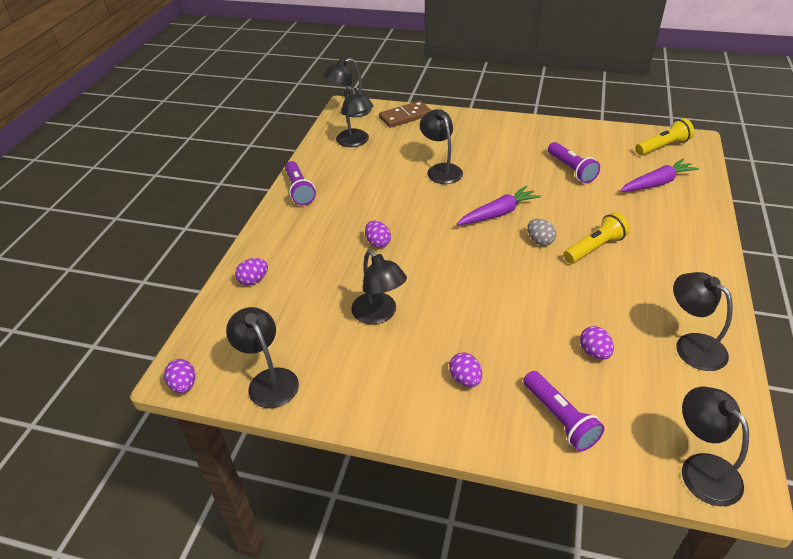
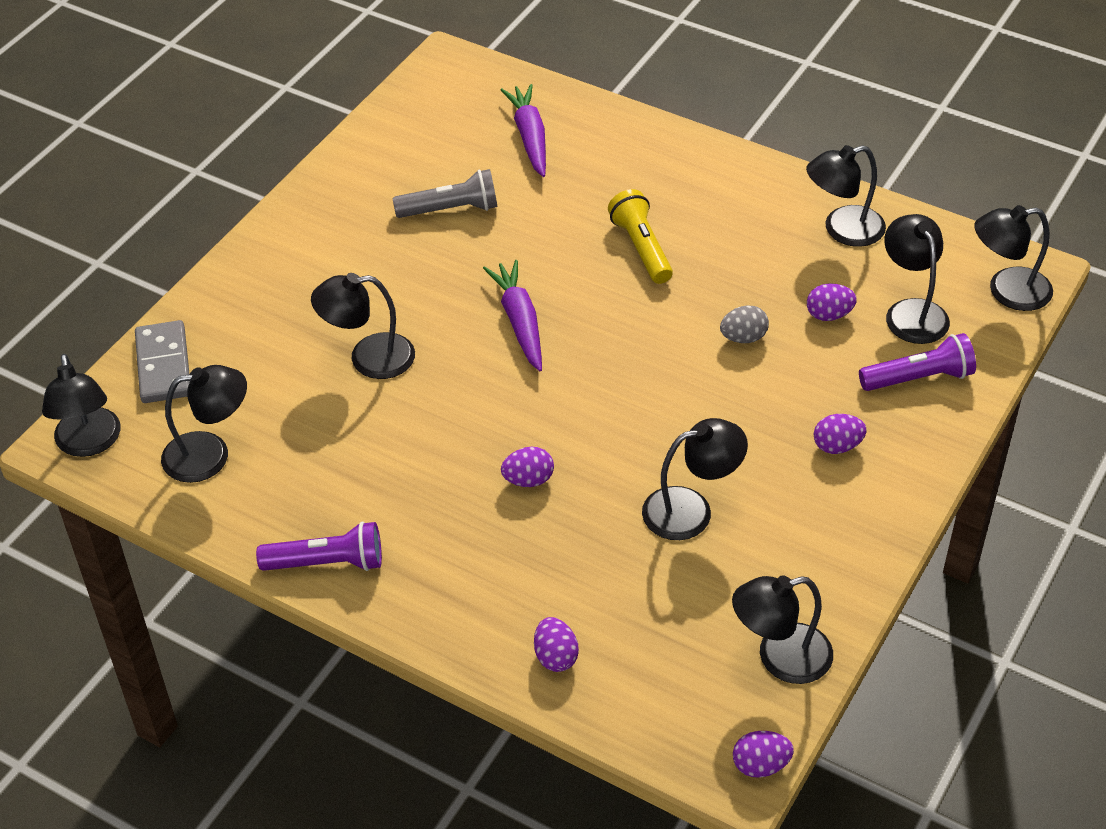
camera: 75 degrees left, 5 degrees up
brown domino [379,101,432,128] -> grey domino [135,320,190,403]
grey egg [527,219,556,246] -> grey egg moved to [720,305,769,343]
purple flashlight [548,142,600,183] -> grey flashlight [393,169,498,218]
yellow flashlight [635,118,694,155] -> none
none -> black lamp [884,214,950,344]

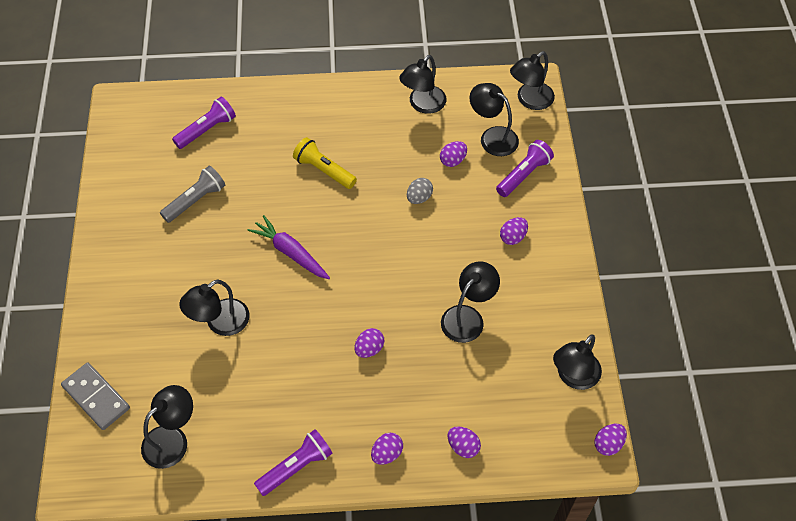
camera: 35 degrees left, 10 degrees up
black lamp [42,354,121,457] -> none
purple carrot [500,84,546,177] -> purple flashlight [172,97,236,149]
none -> purple egg [371,433,403,465]

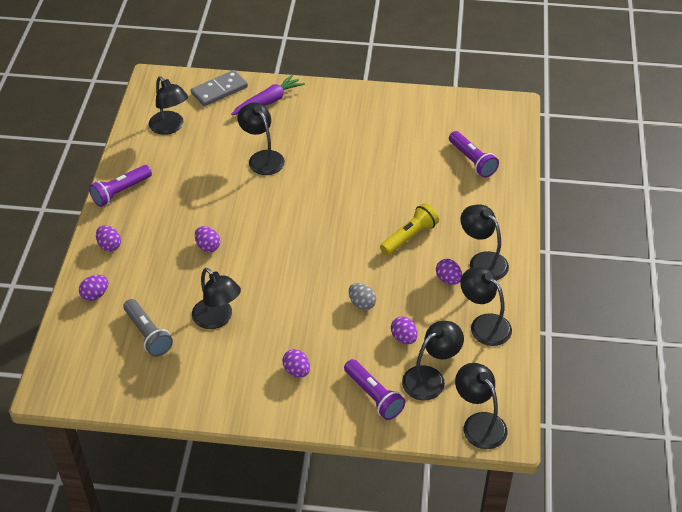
camera: 100 degrees right, 10 degrees down
grey flashlight [160,166,225,223] -> grey flashlight moved to [123,299,173,357]
purple carrot [248,215,330,279] -> purple carrot moved to [231,74,305,115]
purple flashlight [254,429,333,496] -> purple flashlight turned 75 degrees clockwise [89,165,152,207]
black lamp [553,334,602,390] -> black lamp moved to [460,205,509,280]
purple egg [594,424,627,456] -> purple egg moved to [436,259,462,285]

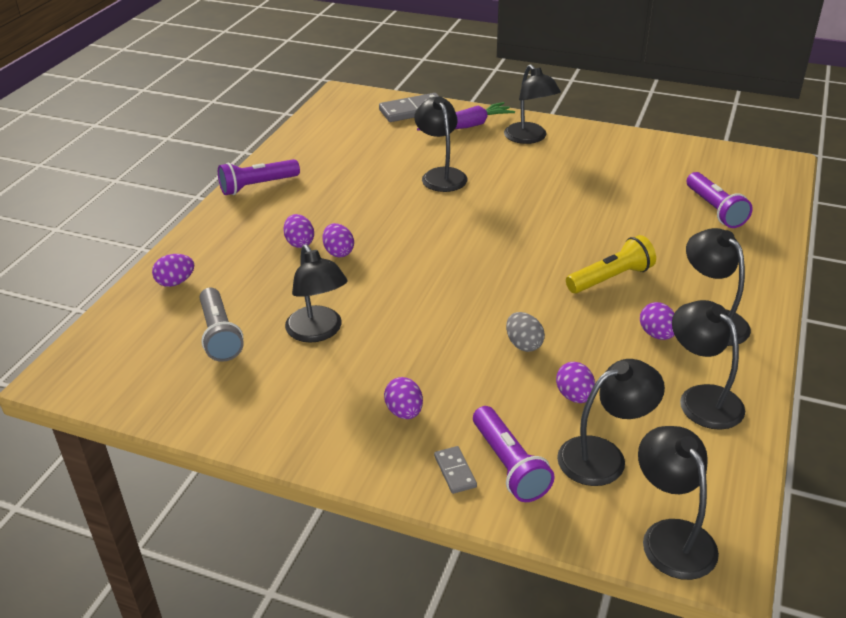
camera: 15 degrees right, 10 degrees down
purple egg [96,225,121,252] -> purple egg moved to [283,214,314,248]
black lamp [149,76,188,135] -> black lamp moved to [504,64,561,144]
none -> grey domino [434,446,477,494]

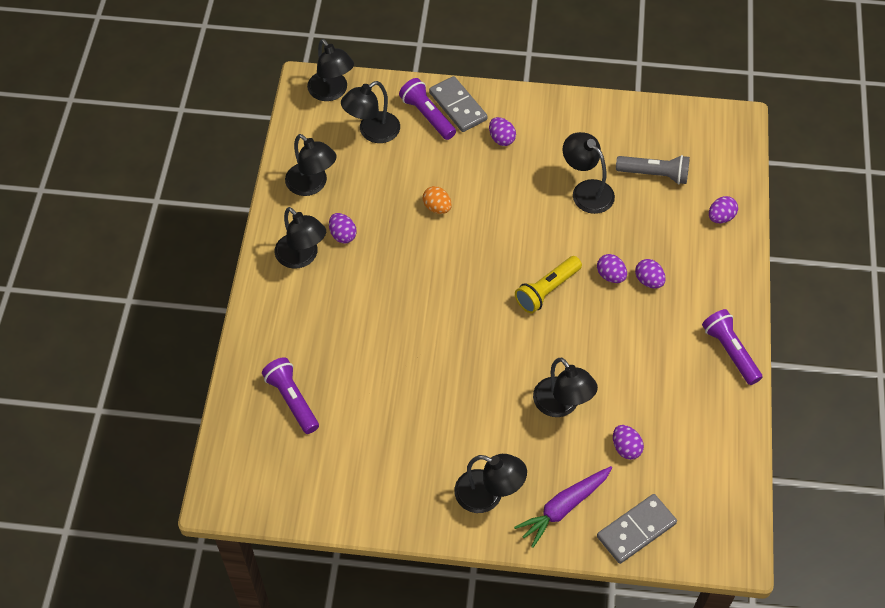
camera: 165 degrees right, 20 degrees up
grey flashlight [200,288,244,362] -> grey flashlight turned 135 degrees clockwise [616,155,690,185]
purple flashlight [218,159,300,195] -> purple flashlight turned 75 degrees counterclockwise [702,309,762,385]
grey domino [434,446,477,494] -> grey domino [429,76,488,132], size x1.93
black lamp [504,64,561,144] -> black lamp turned 150 degrees clockwise [454,454,527,513]
grey egg [506,312,545,352] -> orange egg [423,186,452,214]
purple egg [556,362,595,403] -> purple egg moved to [613,425,644,460]
yellow flashlight [566,235,656,293] -> yellow flashlight moved to [515,256,582,313]

